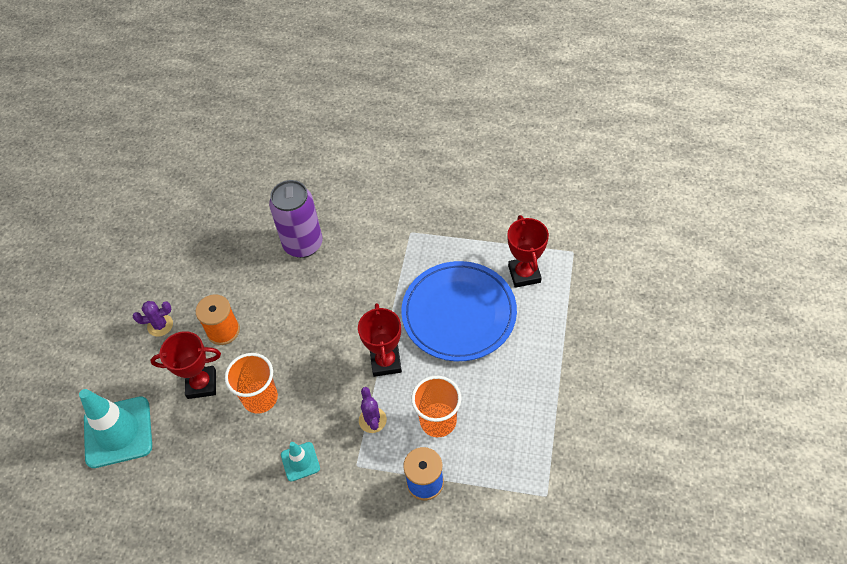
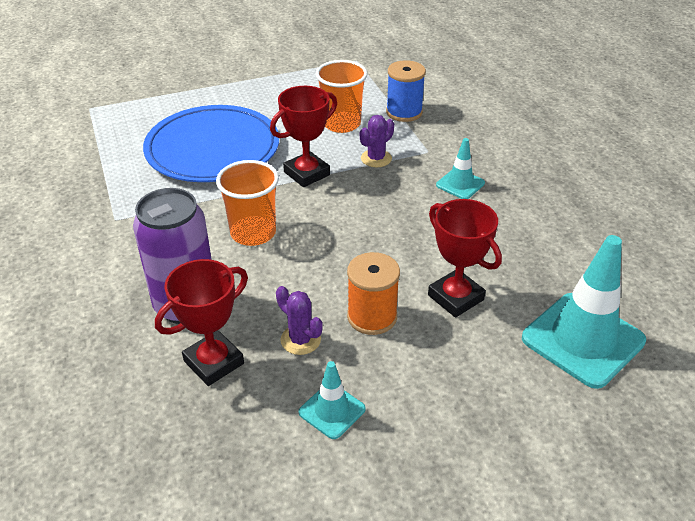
camera: 125 degrees left, 15 degrees down
purple cactus [133,301,173,337] -> purple cactus moved to [276,286,323,355]
orange cup [225,353,278,414] -> orange cup moved to [216,160,279,246]
red trophy [507,215,549,288] -> red trophy moved to [155,259,248,386]
none -> turquoise traffic cone [298,361,366,439]

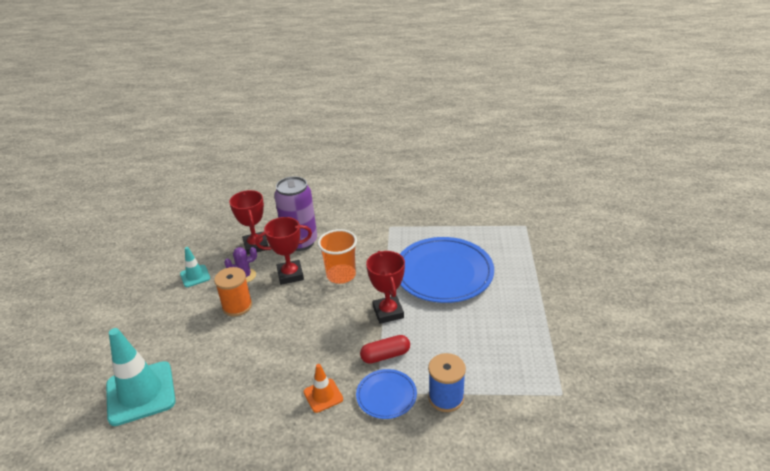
camera: 115 degrees right, 5 degrees down
orange cup [315,60,368,133] -> none
purple cactus [360,115,394,167] -> red capsule [360,335,410,364]
red trophy [428,199,502,318] -> red trophy moved to [255,217,312,285]
turquoise traffic cone [436,138,485,199] -> orange traffic cone [303,364,343,413]
none -> blue plate [356,369,417,419]

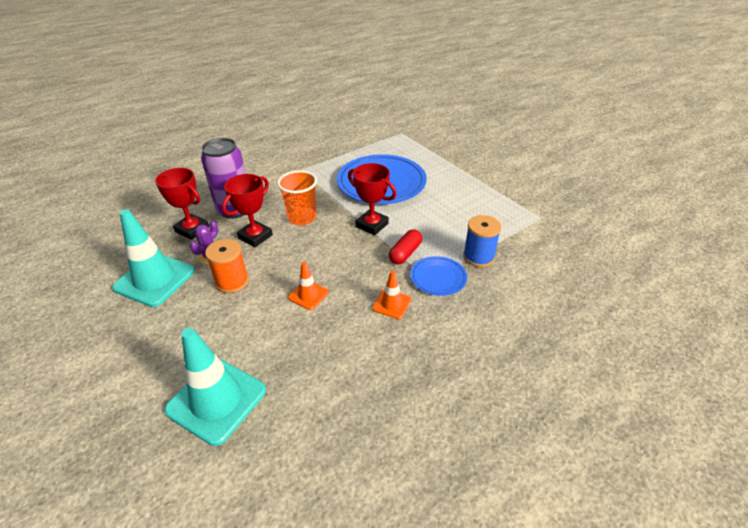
camera: 40 degrees left, 5 degrees up
turquoise traffic cone [180,247,210,287] -> turquoise traffic cone [112,209,195,307], size x1.99
none -> orange traffic cone [288,262,329,310]

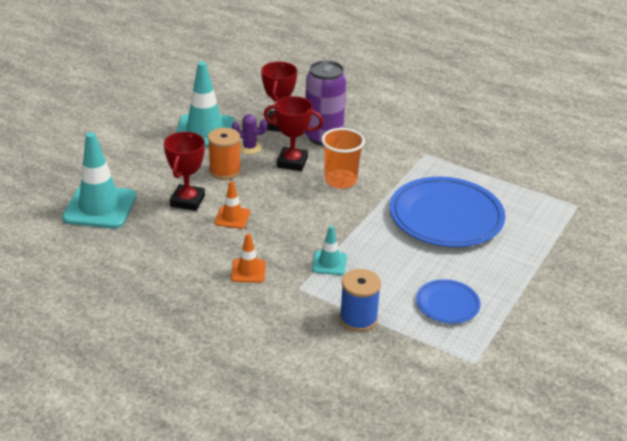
camera: 65 degrees right, 5 degrees down
red trophy [348,163,396,235] -> red trophy moved to [164,132,205,211]
red capsule [389,229,422,264] -> turquoise traffic cone [312,226,347,275]
blue plate [411,256,467,296] -> blue plate moved to [416,279,481,324]

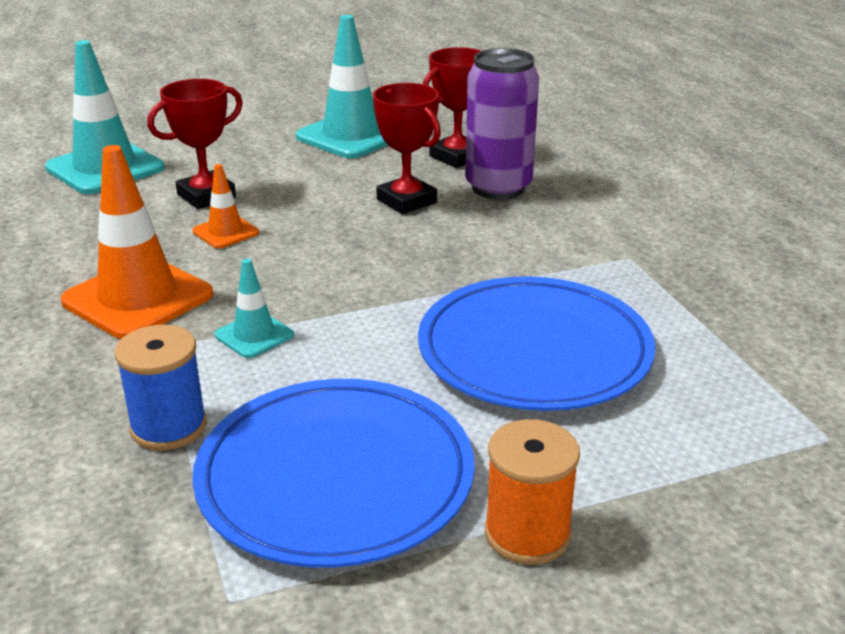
camera: 40 degrees right, 5 degrees down
orange spool [208,128,241,180] -> orange spool moved to [485,419,580,565]
orange traffic cone [231,233,266,283] -> orange traffic cone [61,145,213,339], size x1.99
purple cactus [232,114,267,154] -> none
orange cup [321,128,365,189] -> none
blue plate [416,279,481,324] -> blue plate [192,379,474,568], size x2.00

